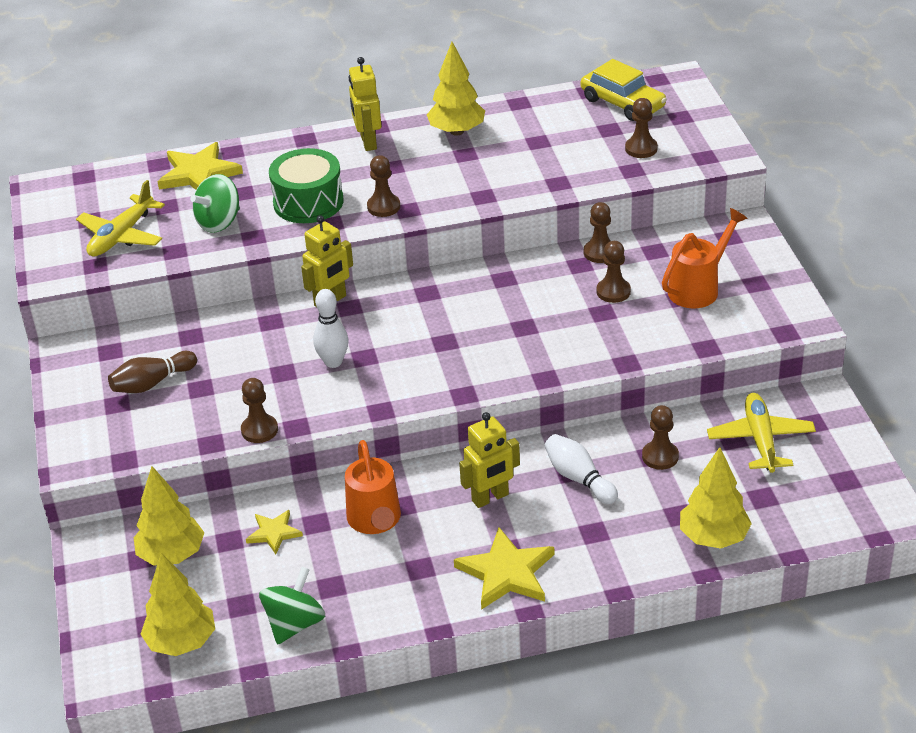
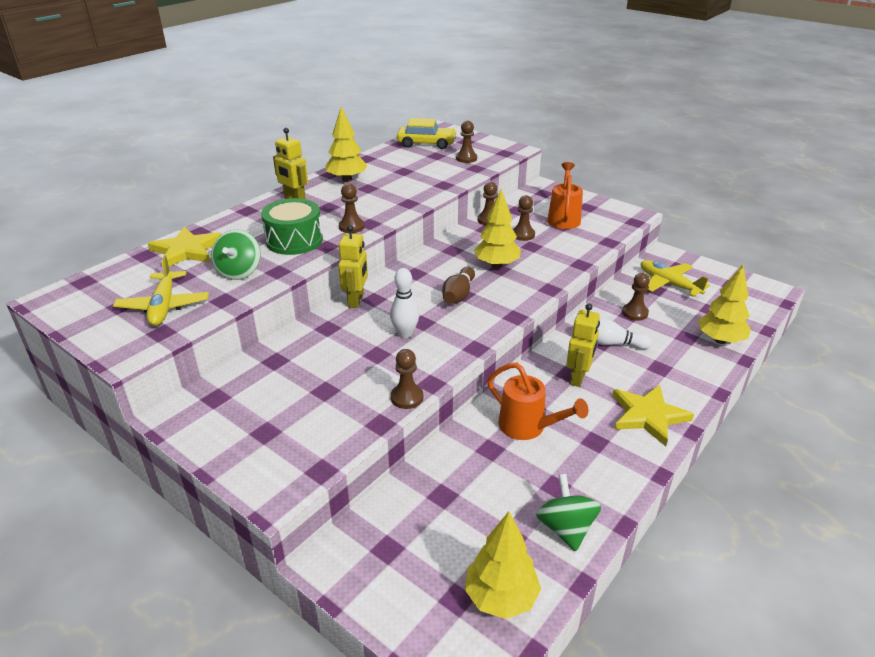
camera: 40 degrees left, 5 degrees down
brown bowling pin [108,351,197,393] -> brown bowling pin moved to [442,267,475,304]
yellow tree [134,466,204,566] -> yellow tree moved to [474,189,521,268]
yellow star [246,510,303,554] -> none

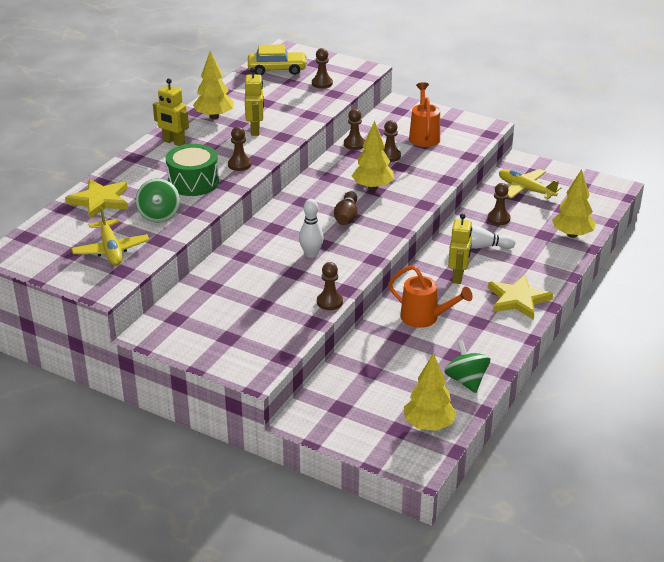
camera: 10 degrees left, 0 degrees up
yellow robot [338,225,368,308] -> yellow robot moved to [245,67,264,136]

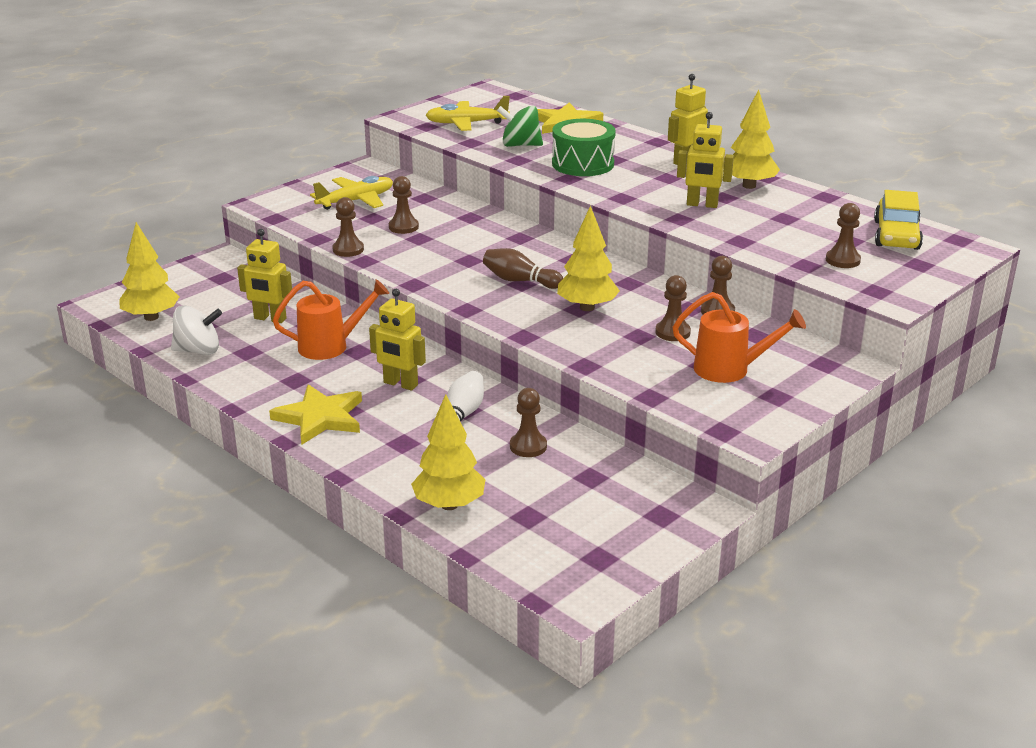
camera: 105 degrees right, 5 degrees down
brown pawn [228,127,251,171] -> brown pawn moved to [389,176,419,234]
white bowling pin [299,199,324,258] -> none
orange watering can [388,265,473,328] -> orange watering can turned 150 degrees counterclockwise [273,279,389,360]
green spinning top [444,340,490,393] -> white spinning top [171,305,222,355]
yellow plane [499,169,561,199] -> yellow plane moved to [310,176,393,210]
none -> yellow robot [237,229,292,323]

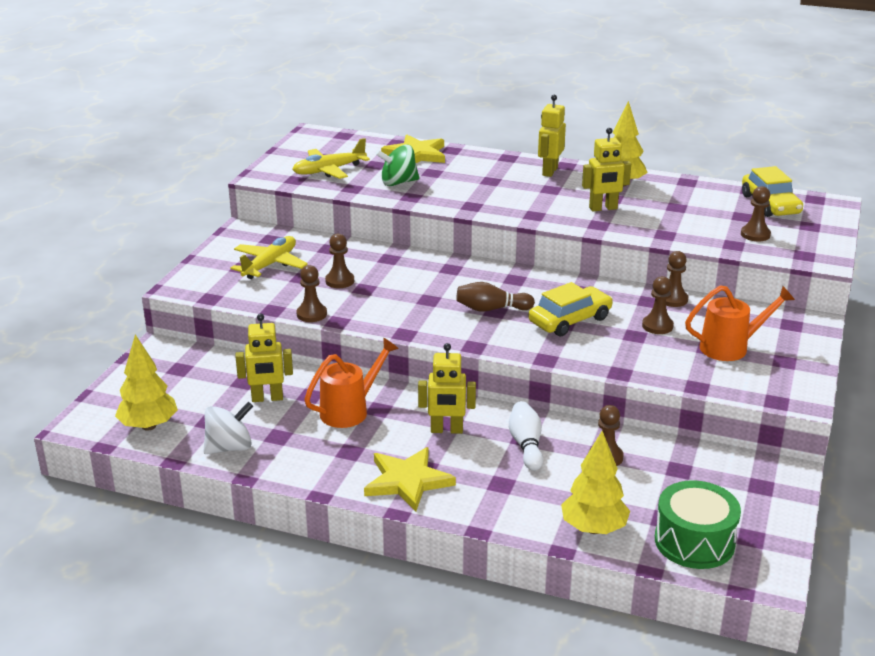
camera: 25 degrees left, 0 degrees up
green drum [552,119,616,176] -> green drum moved to [655,480,741,569]
yellow tree [557,205,620,311] -> yellow car [528,282,613,336]

